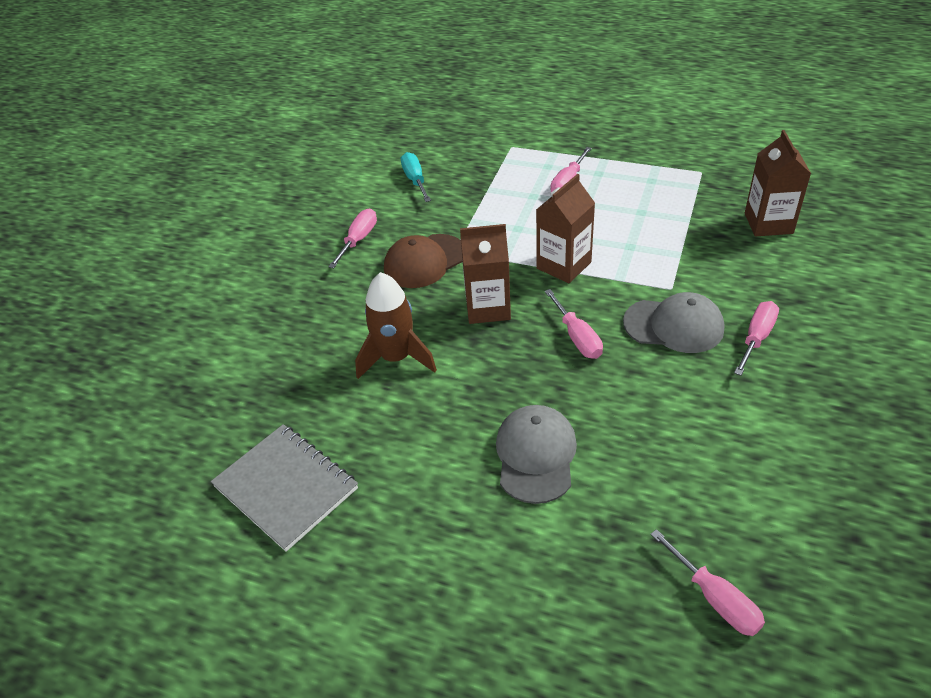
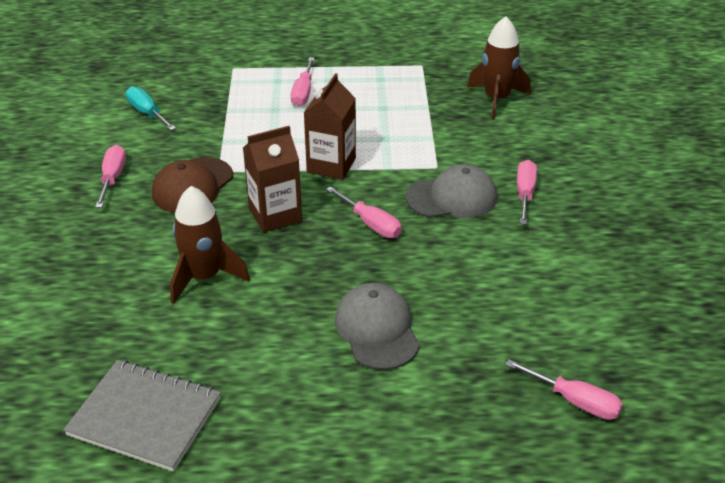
camera: 25 degrees left, 5 degrees down
brown carton [745,130,811,237] -> brown rocket [467,16,531,120]

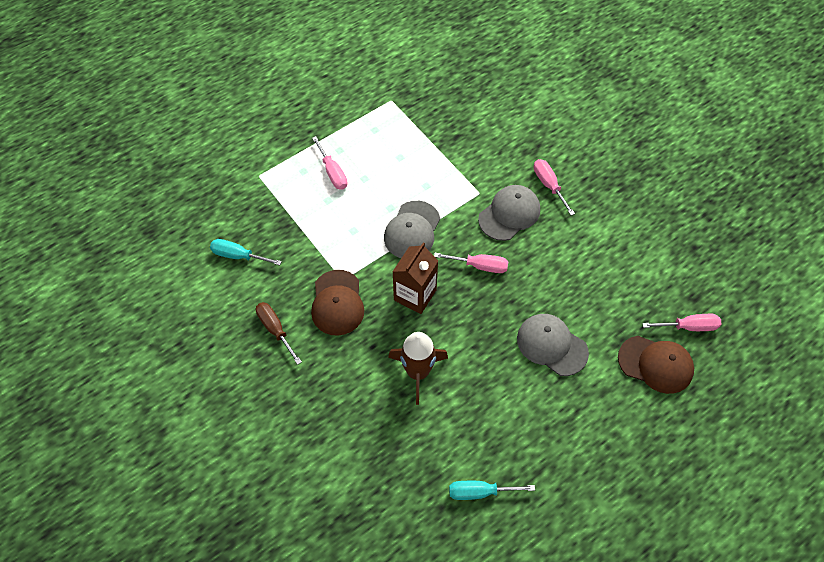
camera: 35 degrees left, 20 degrees up
grey notebook [63,360,221,472] -> turquoise screwdriver [449,481,535,500]
pink screwdriver [95,145,126,208] -> brown screwdriver [256,302,302,365]
brown carton [304,73,356,180] -> grey cap [384,201,440,258]
brown rocket [467,16,531,120] -> none
none -> brown cap [618,336,694,394]

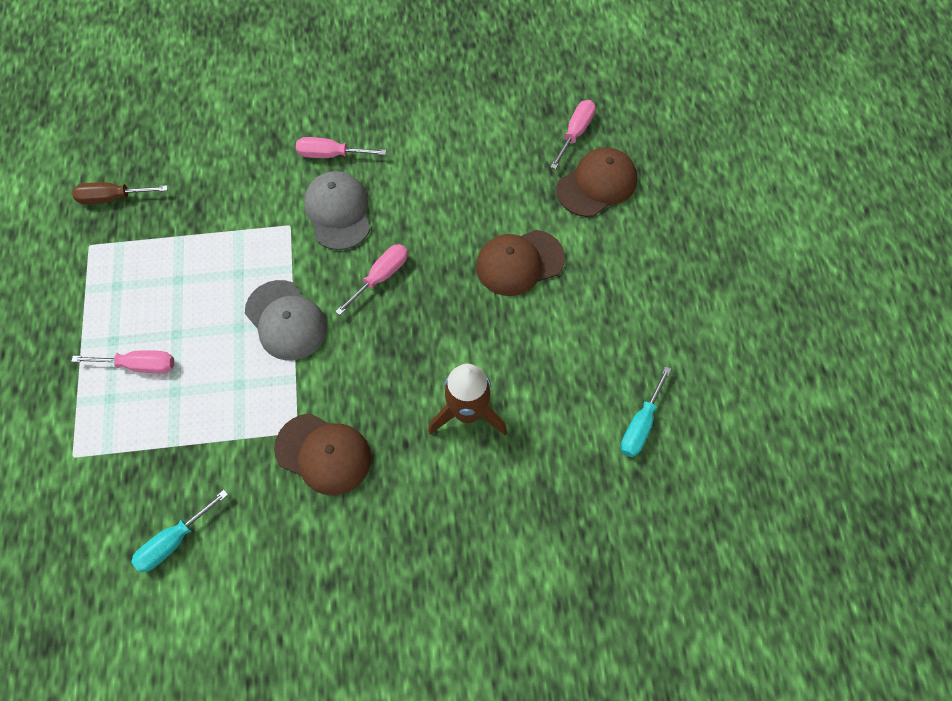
camera: 60 degrees left, 5 degrees up
brown screwdriver [256,302,302,365] -> brown screwdriver moved to [72,182,168,204]
brown carton [392,243,438,314] -> none
grey cap [517,314,589,376] -> brown cap [476,230,565,296]

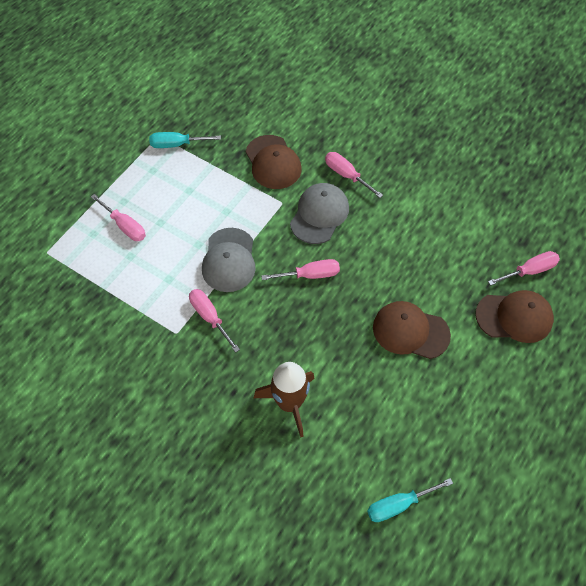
camera: 40 degrees right, 5 degrees down
brown screwdriver [72,182,168,204] -> none
turquoise screwdriver [131,490,228,572] -> turquoise screwdriver moved to [149,132,221,148]
brown cap [274,413,371,495] -> brown cap moved to [245,135,302,189]
none -> pink screwdriver [189,289,240,353]

